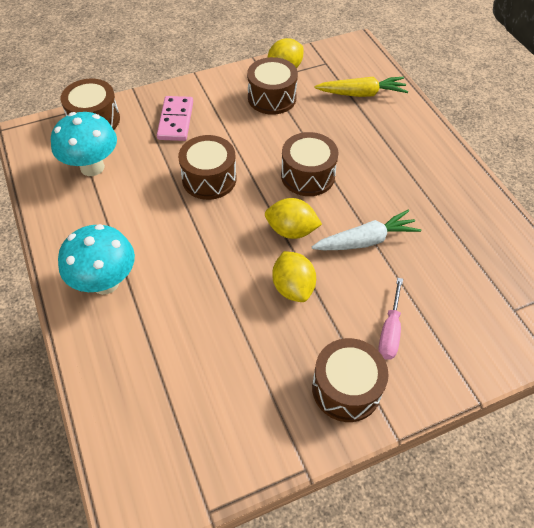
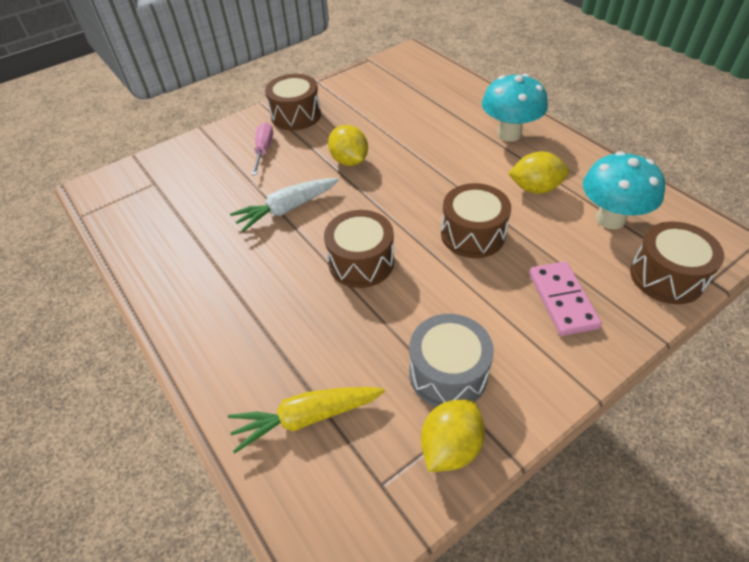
camera: 170 degrees right, 5 degrees down
brown drum [247,57,298,115] -> grey drum [409,314,494,407]
yellow lemon [265,198,322,239] -> yellow lemon moved to [508,151,569,194]

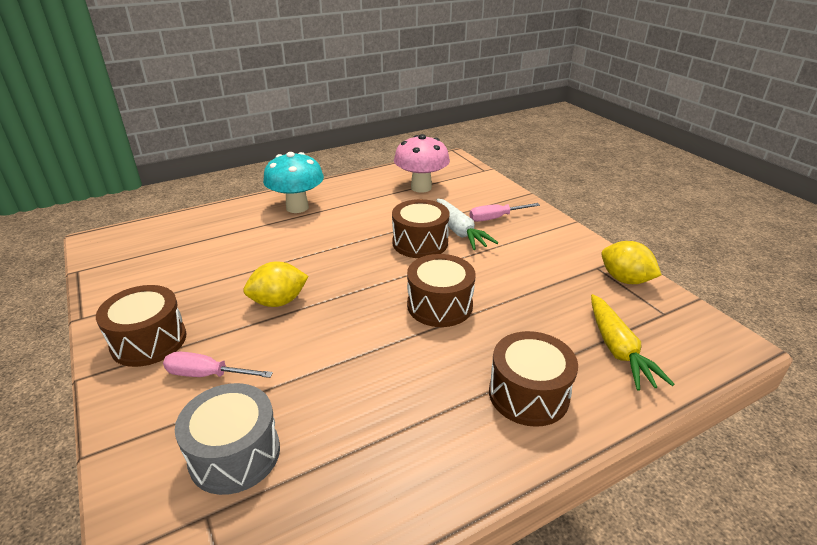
camera: 85 degrees left, 15 degrees down
white carrot [230,178,339,232] -> white carrot moved to [437,199,498,250]
grey drum [409,314,494,407] -> grey drum moved to [175,383,280,495]
yellow lemon [508,151,569,194] -> none
pink domino [529,261,602,336] -> pink screwdriver [470,203,540,222]
turquoise mushroom [583,151,665,229] -> pink mushroom [394,134,450,193]
brown drum [630,221,724,304] -> brown drum moved to [489,331,578,427]

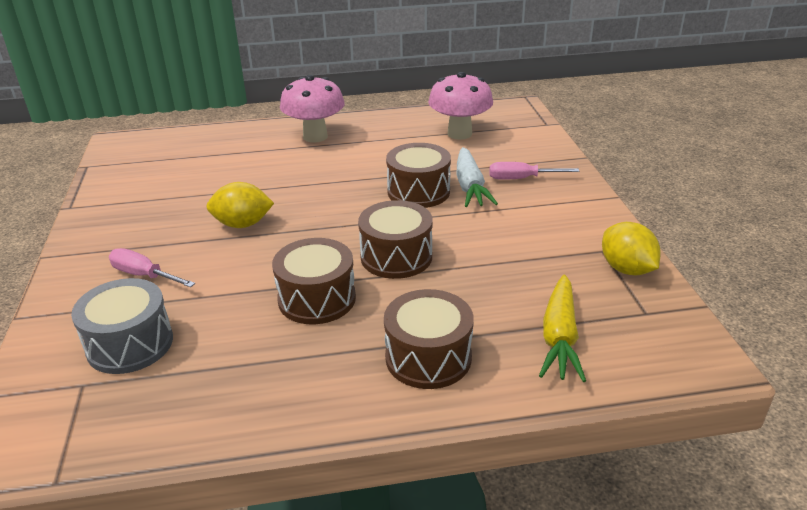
camera: 20 degrees right, 0 degrees up
brown drum [96,285,186,367] -> brown drum moved to [272,238,356,324]
turquoise mushroom [263,152,324,213] -> pink mushroom [280,75,345,143]

